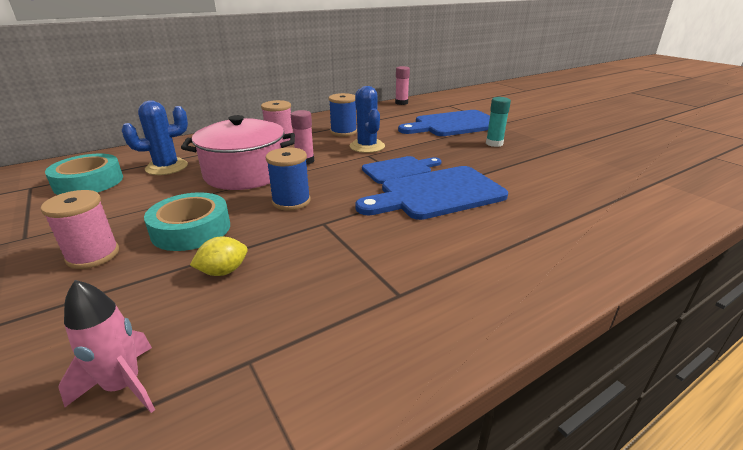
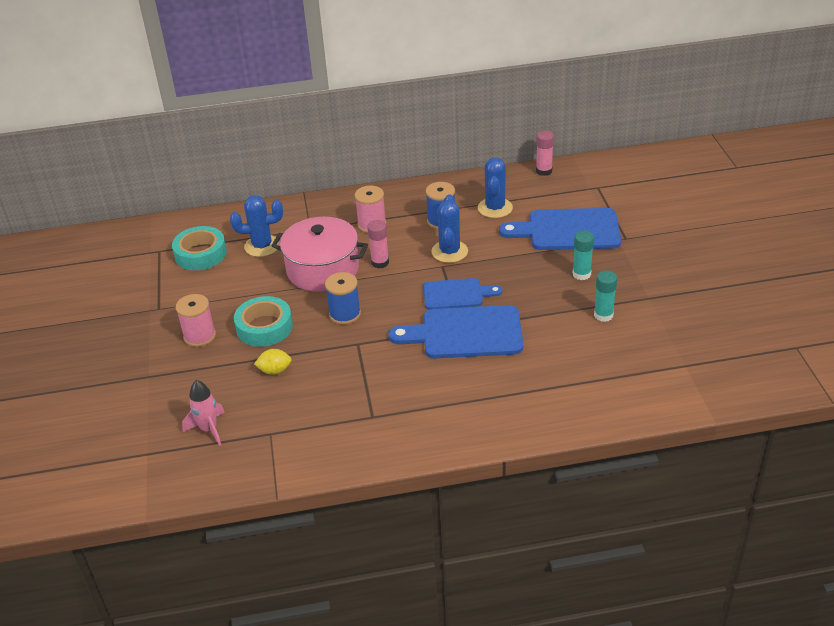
camera: 25 degrees right, 10 degrees up
none -> blue cactus [478,157,513,218]
none -> turquoise glue stick [594,270,617,322]

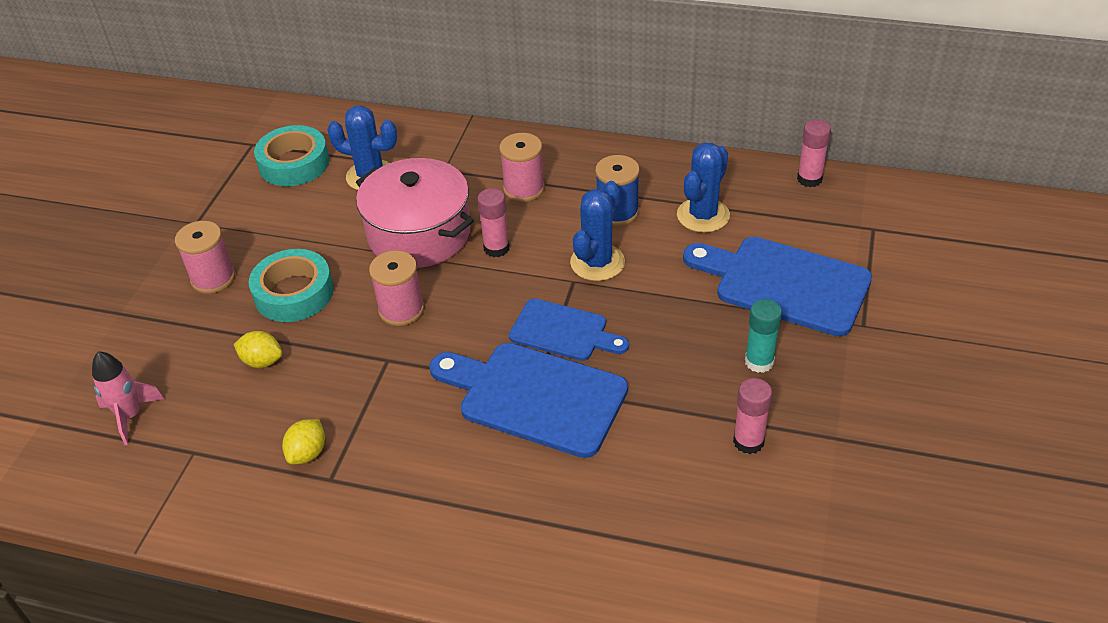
camera: 25 degrees right, 5 degrees up
blue spool [325,272,361,325] -> pink spool [369,250,424,326]
turquoise glue stick [594,270,617,322] -> pink glue stick [733,378,772,454]
none -> yellow lemon [282,419,325,464]

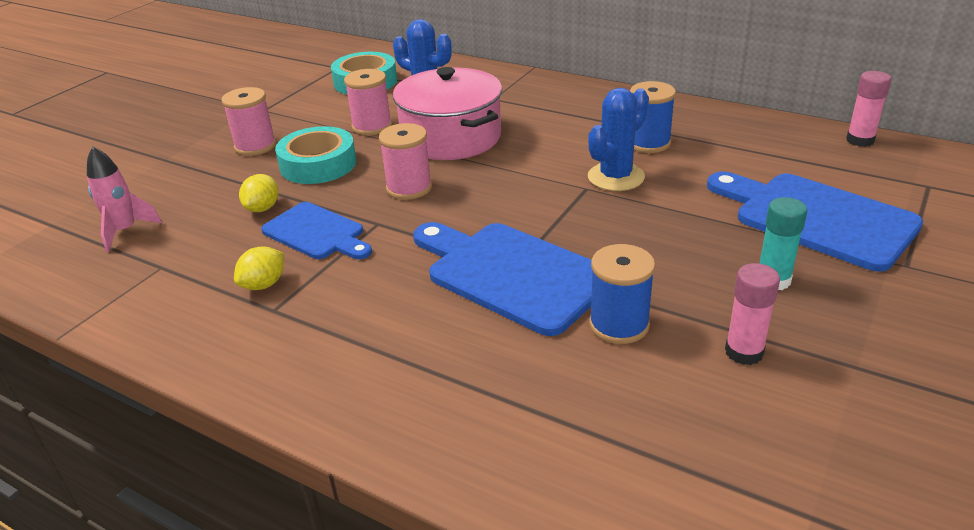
camera: 15 degrees right, 10 degrees down
yellow lemon [234,331,282,368] -> yellow lemon turned 75 degrees clockwise [239,174,279,212]
pink glue stick [477,188,510,257] -> none
pink spool [499,133,545,202] -> pink spool moved to [344,69,392,135]
blue cutting board [509,298,629,361] -> blue cutting board moved to [261,202,372,259]
blue cactus [677,143,730,233] -> none
none -> blue spool [589,244,655,344]

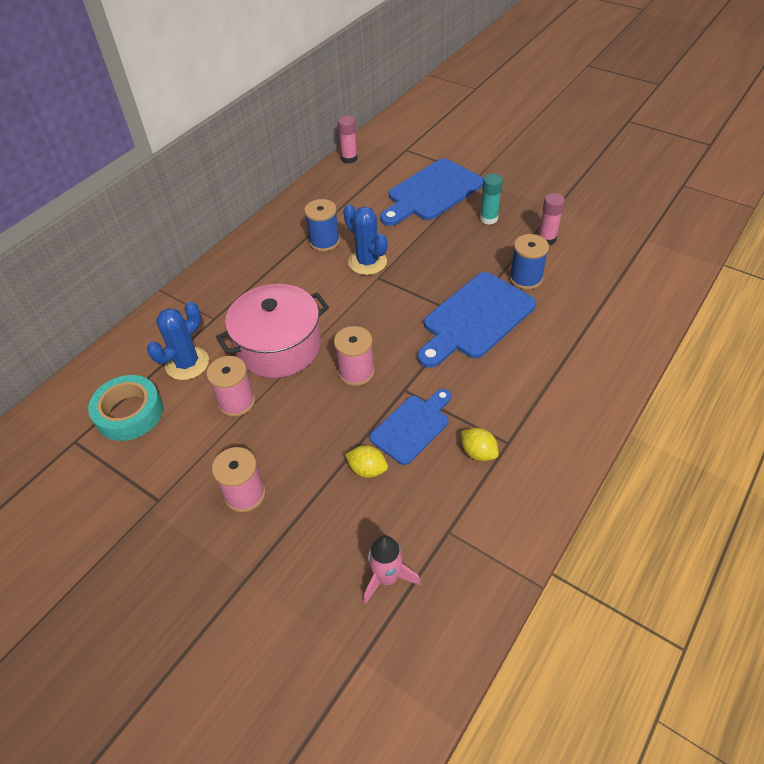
camera: 85 degrees left, 15 degrees up
turquoise tape [275,126,356,184] -> none

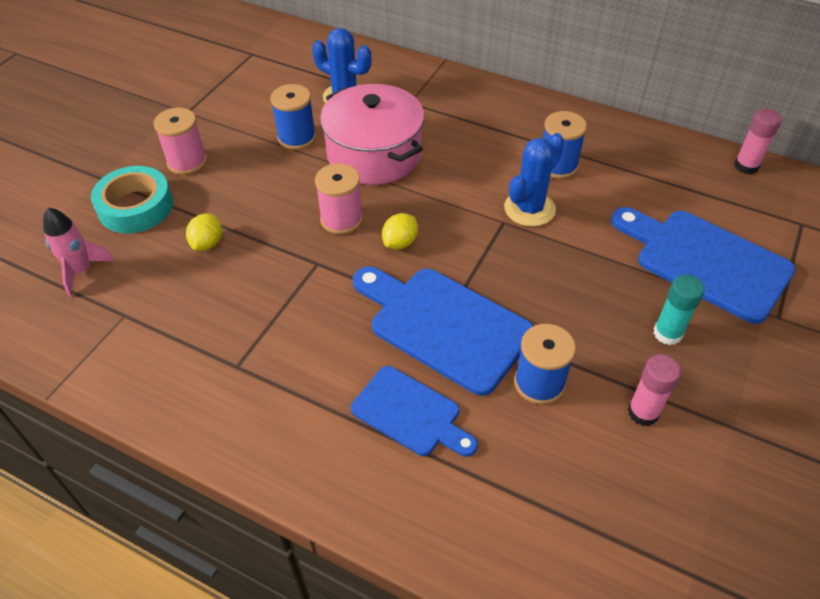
camera: 80 degrees right, 0 degrees up
turquoise tape [88,375,163,441] -> turquoise tape moved to [91,166,173,233]
pink spool [207,356,255,417] -> blue spool [270,84,316,150]
blue cutting board [369,389,451,465] -> blue cutting board moved to [351,366,478,457]
yellow lemon [461,428,499,461] -> yellow lemon moved to [382,213,418,250]

